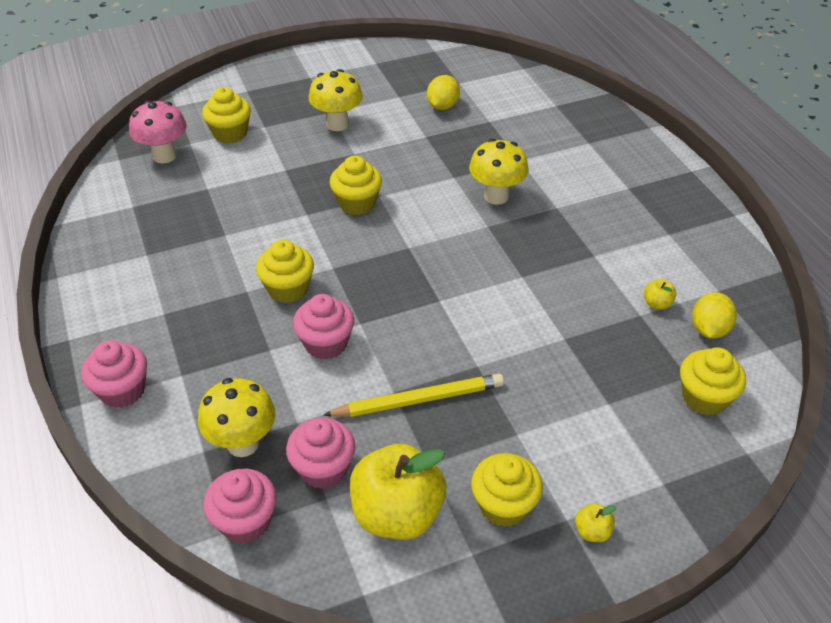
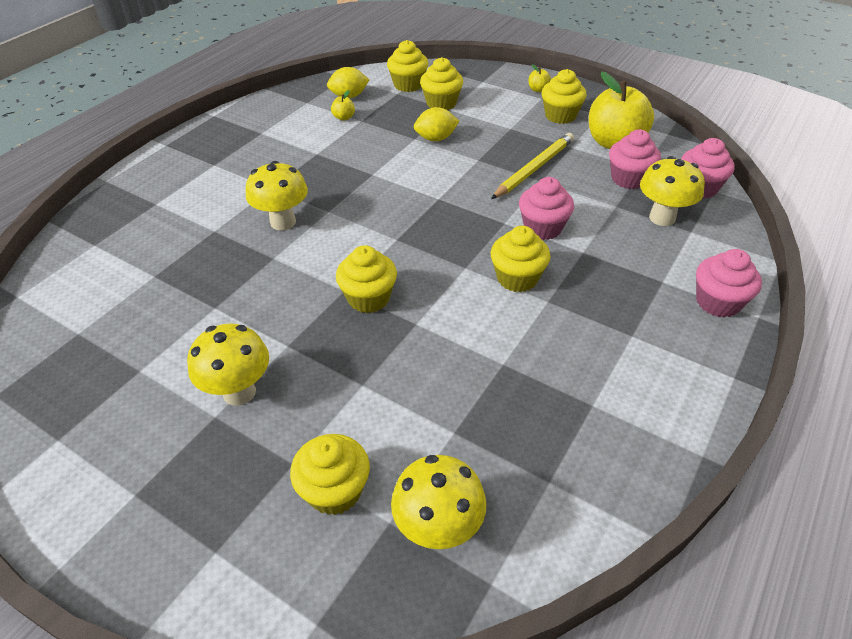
camera: 125 degrees left, 0 degrees up
pink mushroom [129,100,187,163] -> yellow mushroom [391,455,487,549]
yellow pencil [323,374,504,417] -> yellow pencil turned 90 degrees clockwise [491,133,574,199]
yellow lemon [427,75,460,110] -> yellow lemon moved to [414,107,459,141]
none -> yellow cupcake [420,57,463,110]

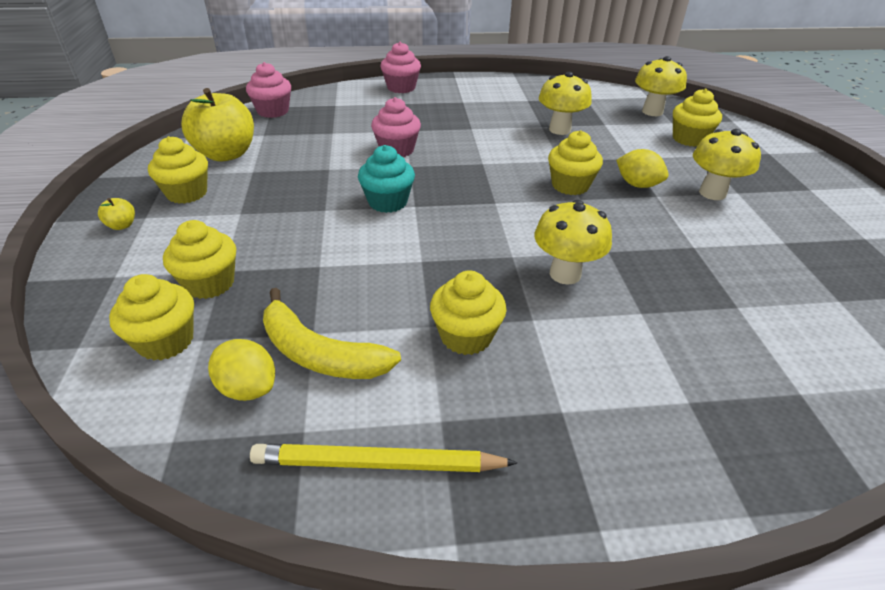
camera: 130 degrees left, 5 degrees down
yellow apple [331,90,355,121] -> yellow banana [263,288,401,379]
yellow lemon [414,107,459,141] -> yellow lemon moved to [616,149,669,188]
yellow cupcake [490,226,551,292] -> yellow cupcake moved to [430,270,507,355]
yellow pencil [491,133,574,199] -> yellow pencil moved to [250,444,518,472]
pink cupcake [609,129,661,189] -> none
yellow mushroom [640,156,705,226] -> yellow mushroom moved to [539,72,592,135]
none -> turquoise cupcake [358,145,415,213]

